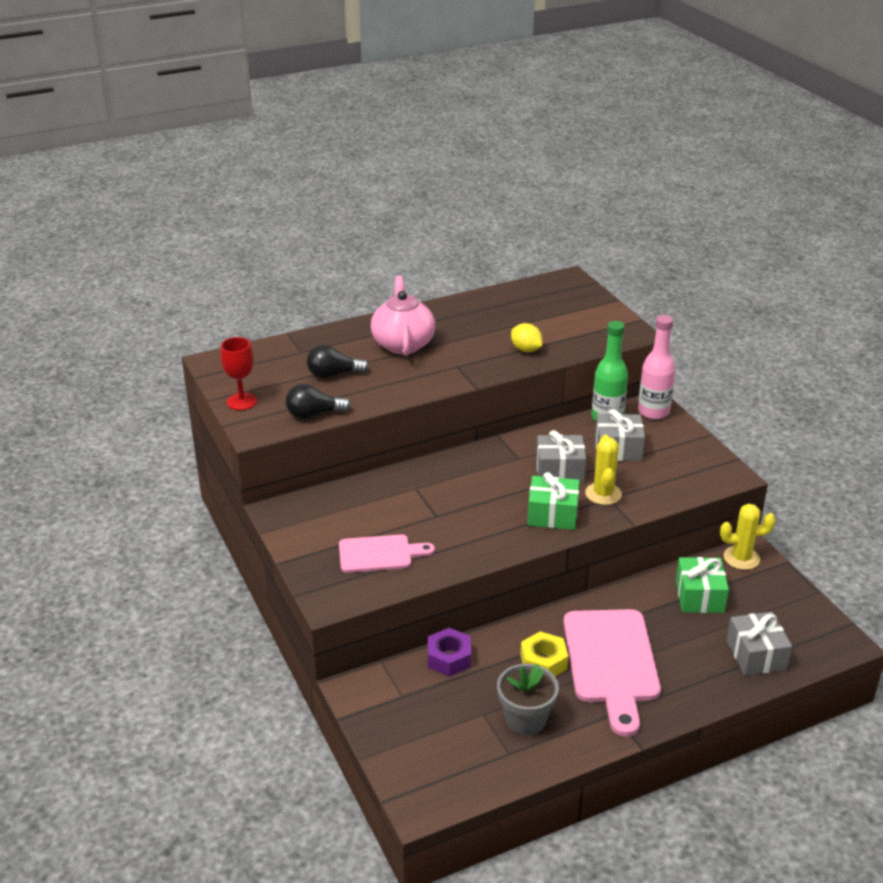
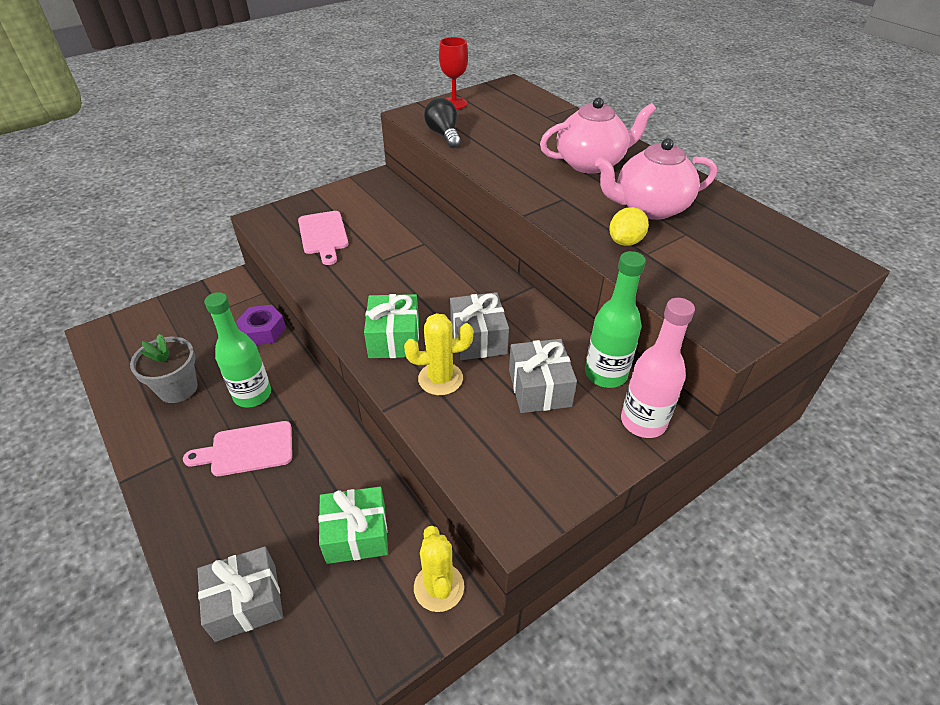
camera: 80 degrees right, 10 degrees up
black light bulb [307,345,369,378] -> none
yellow nut [521,631,568,676] -> green bottle [205,292,271,408]
pink cutting board [563,609,661,737] -> pink cutting board [183,421,292,476], size x0.59
none -> pink teapot [595,138,717,220]

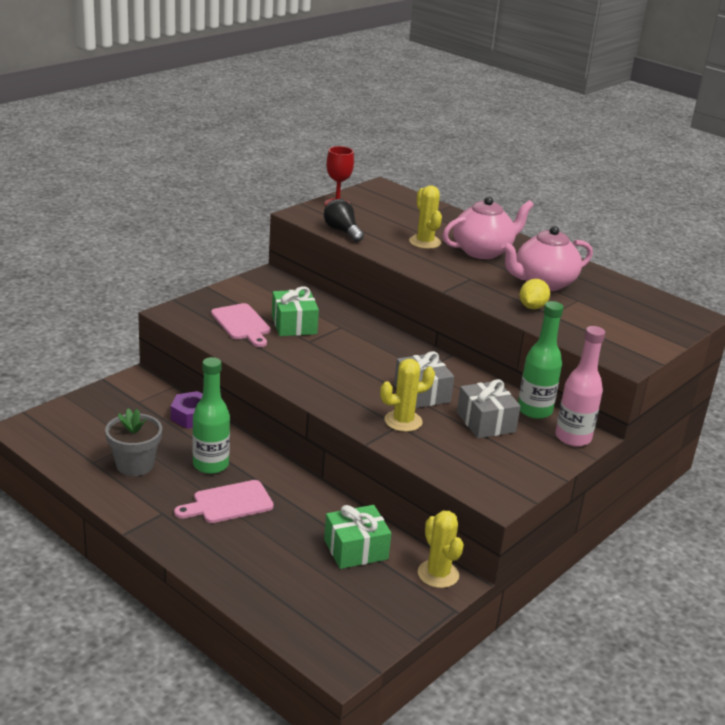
camera: 15 degrees left, 15 degrees down
grey gift [198,546,283,642] -> none
green gift [364,294,419,358] -> green gift moved to [272,286,319,336]
none -> yellow cactus [409,185,442,249]

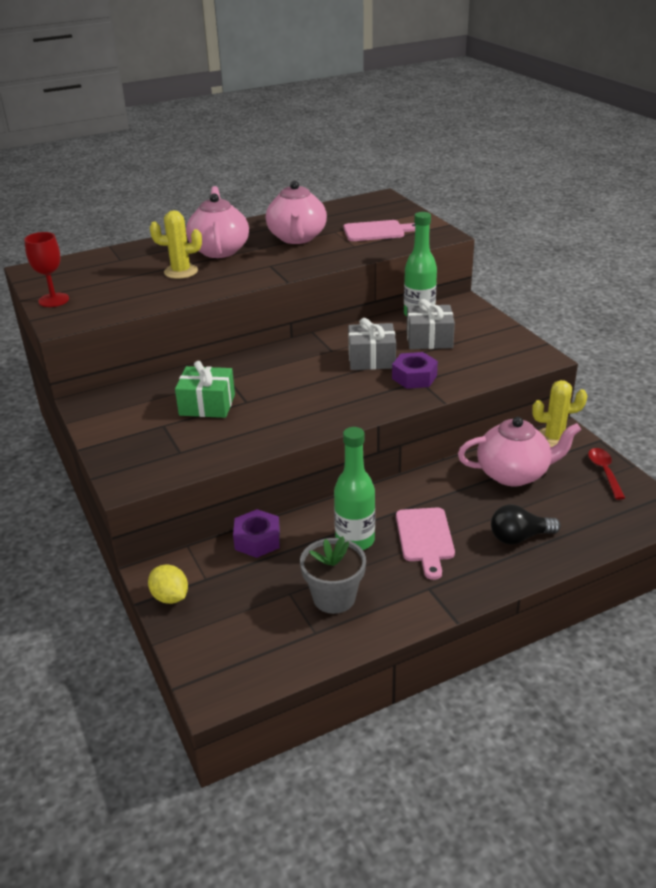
camera: 65 degrees left, 5 degrees up
pink cutting board [211,303,271,347] -> pink cutting board moved to [344,220,415,241]
black light bulb [324,199,364,242] -> black light bulb moved to [491,505,561,545]
green gift [324,505,391,569] -> pink teapot [458,417,581,486]
yellow cactus [380,359,435,432] -> purple nut [392,352,438,389]
yellow lemon [520,279,550,309] -> yellow lemon moved to [148,564,188,604]
pink bottle [555,326,605,447] -> none
none -> red spoon [588,448,625,500]

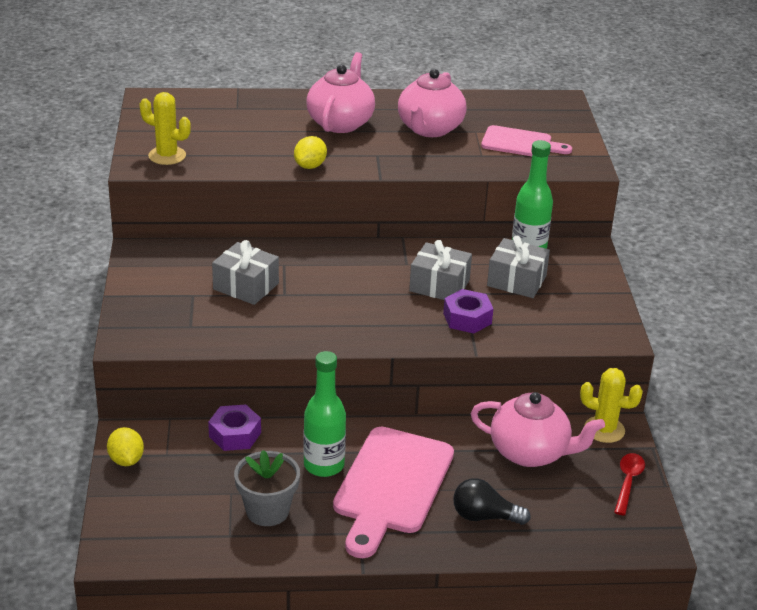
camera: 20 degrees right, 0 degrees up
red goblet [24,232,69,307] -> none
yellow cactus [150,210,202,279] -> yellow cactus moved to [140,92,191,165]
green gift [175,361,235,418] -> grey gift [212,240,279,305]
pink cutting board [396,508,455,580] -> pink cutting board [333,427,454,558], size x1.70
none -> yellow lemon [294,136,327,169]

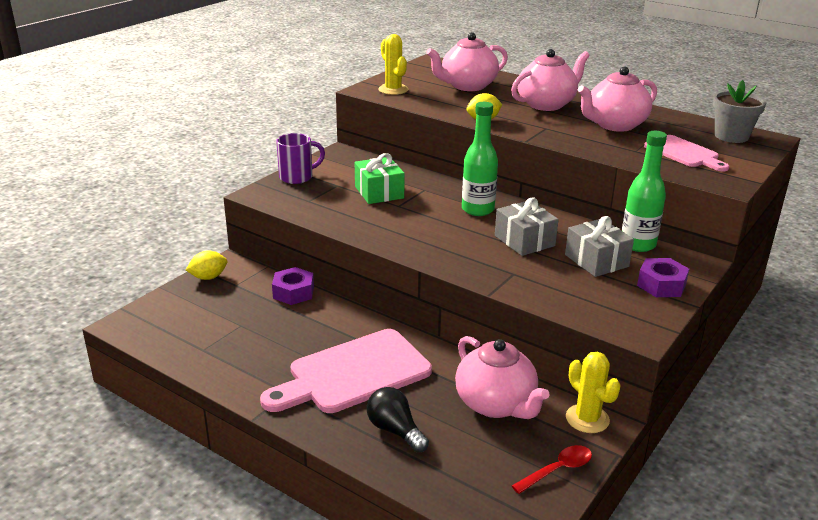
camera: 40 degrees right, 5 degrees down
yellow lemon [107,427,144,466] -> yellow lemon turned 45 degrees clockwise [186,250,227,280]
grey gift [212,240,279,305] -> green gift [355,153,405,204]
grey flower pot [234,450,300,526] -> grey flower pot moved to [713,80,766,143]
green bottle [303,351,346,477] -> green bottle moved to [462,102,498,216]
purple nut [443,289,493,333] -> purple nut moved to [637,258,689,297]
none -> purple mug [276,133,325,184]
none -> pink teapot [426,32,508,91]

